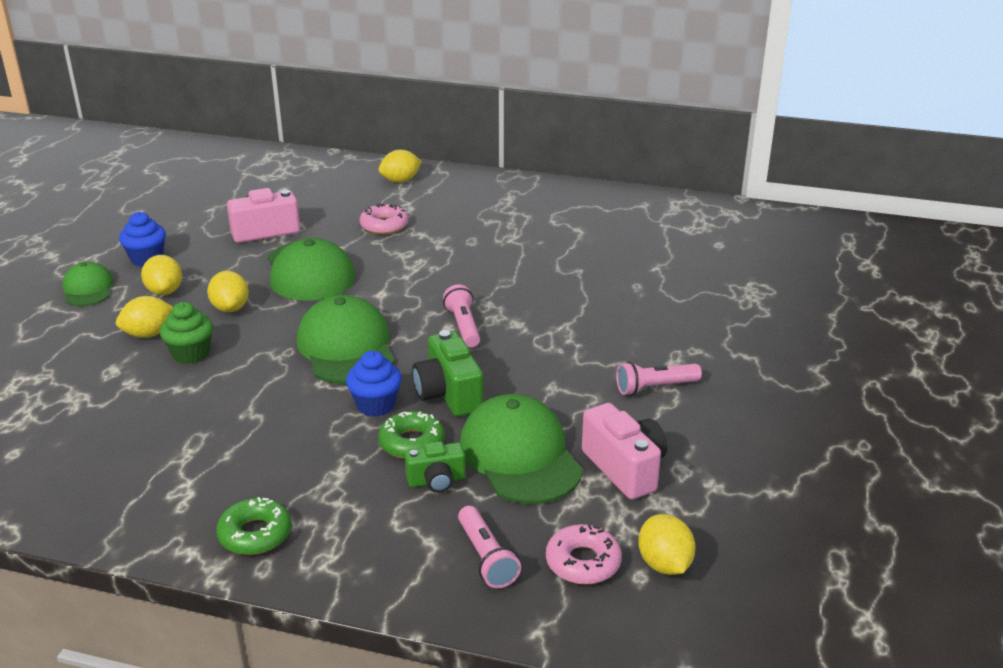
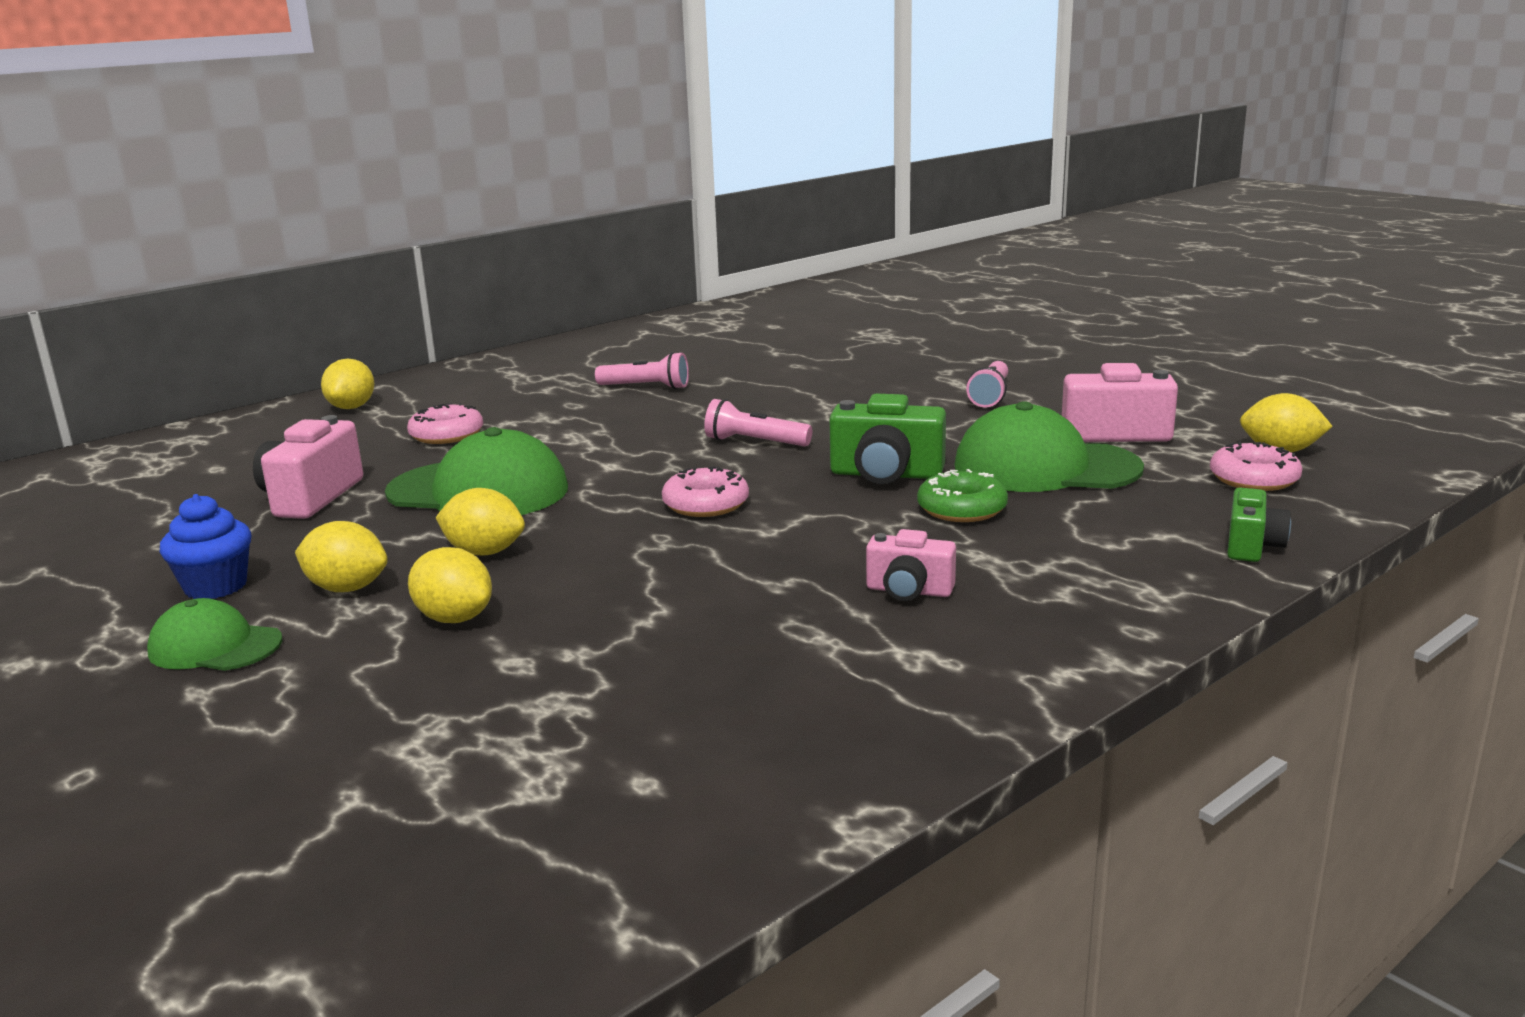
camera: 55 degrees left, 10 degrees down
yellow lemon [116,296,173,338] -> yellow lemon turned 60 degrees counterclockwise [408,547,492,623]
green cupcake [160,302,213,364] -> none
green donut [216,497,292,555] -> none
green cap [297,295,395,384] -> pink donut [662,466,749,517]
blue cupcake [346,351,402,417] -> none
green camera [405,441,466,493] -> green camera moved to [1227,488,1291,562]
pink flashlight [458,506,521,588] -> pink flashlight moved to [595,352,689,389]
none -> pink camera [866,529,956,601]

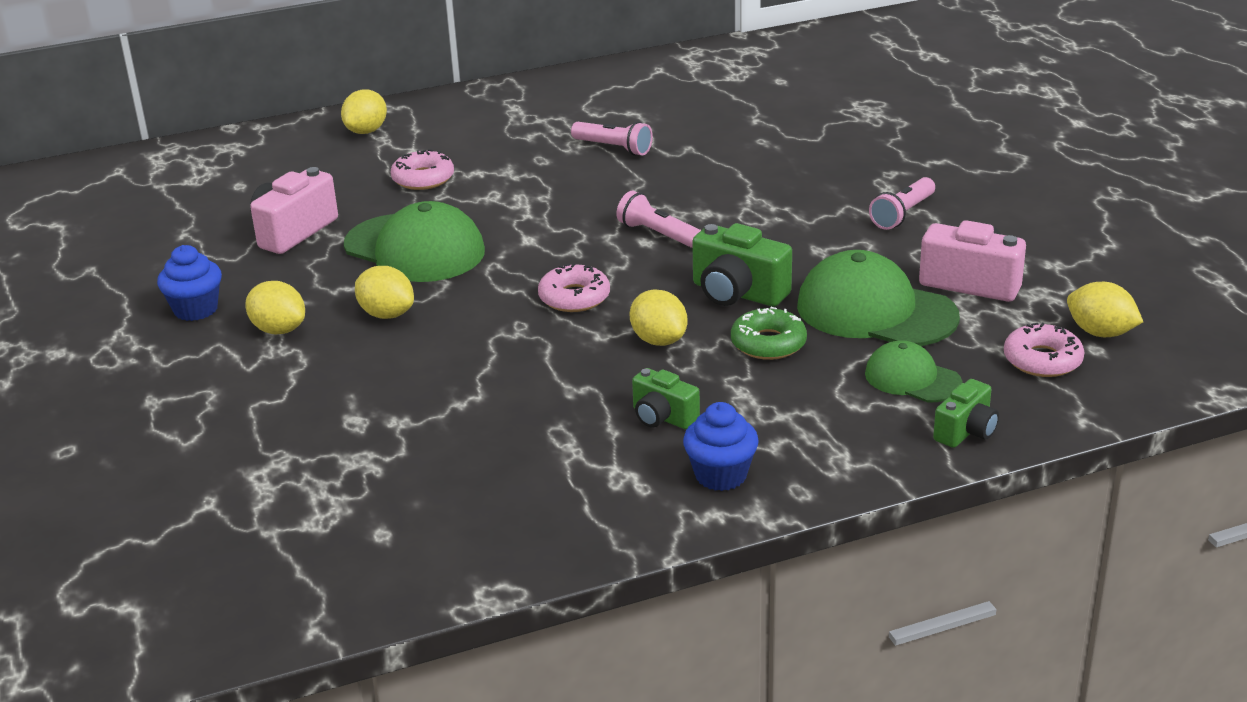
camera: 20 degrees right, 10 degrees up
green cap [147,598,282,671] -> green cap moved to [865,340,963,402]
yellow lemon [408,547,492,623] -> yellow lemon moved to [630,289,687,346]
pink camera [866,529,956,601] -> green camera [632,368,700,429]
none -> blue cupcake [683,402,759,491]

